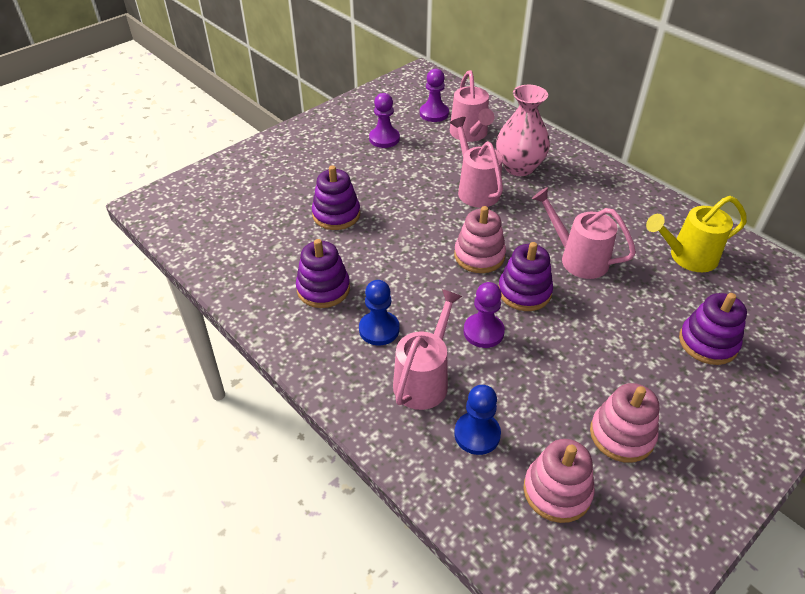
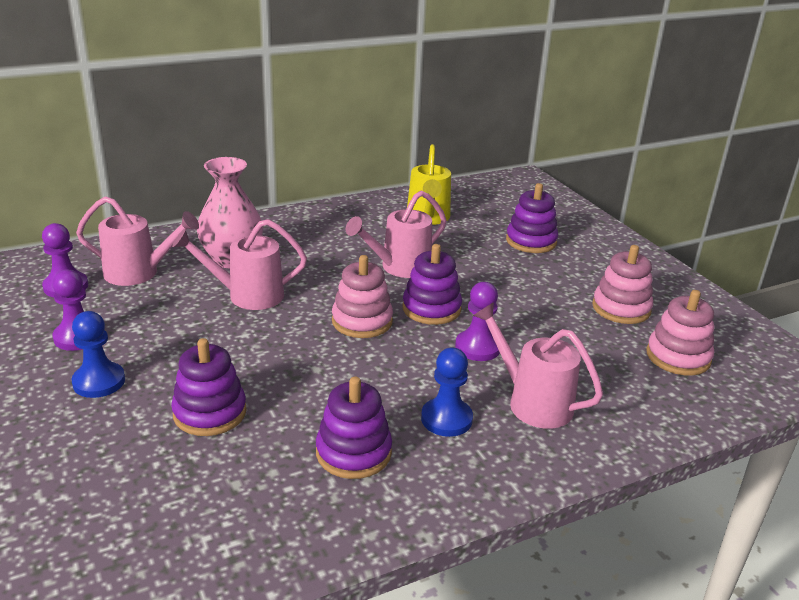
camera: 75 degrees left, 15 degrees down
blue pawn [454,385,501,455] -> blue pawn moved to [71,311,125,398]

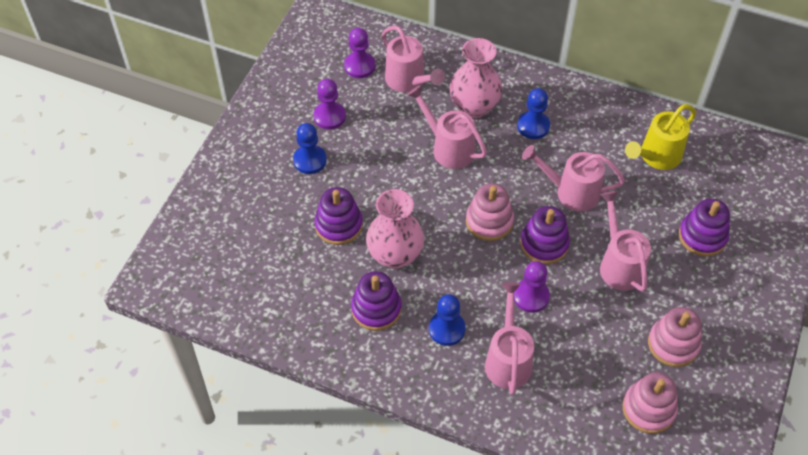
camera: 50 degrees right, 25 degrees up
none -> pink vase [366,189,424,269]
none -> blue pawn [517,88,550,139]
none -> pink watering can [600,191,651,292]

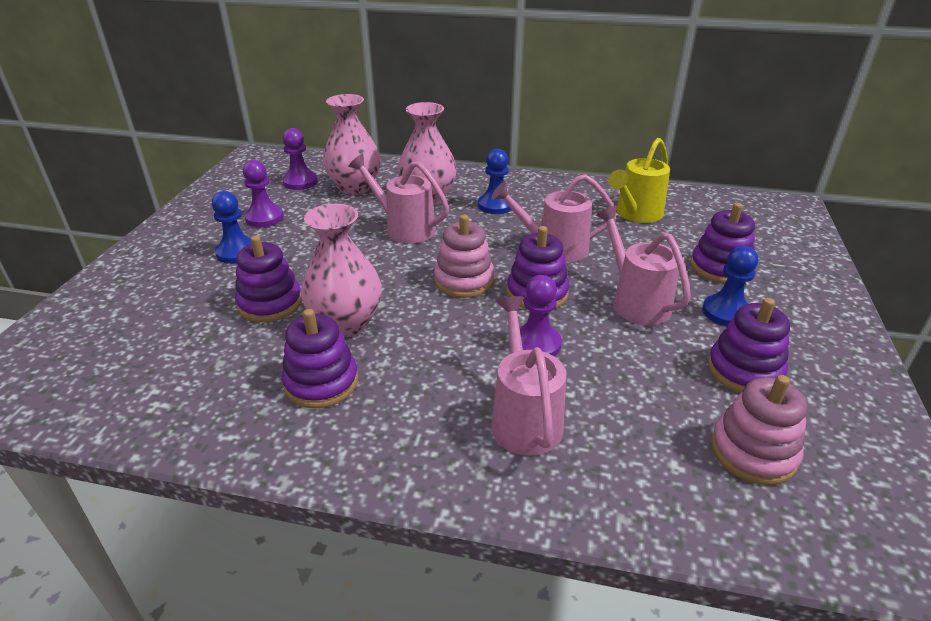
camera: 10 degrees left, 20 degrees down
pink watering can [382,25,445,93] -> pink vase [323,94,380,195]
blue pawn [429,294,466,346] -> blue pawn moved to [702,246,758,326]
pink stacking toy [648,307,702,367] -> purple stacking toy [708,298,790,393]

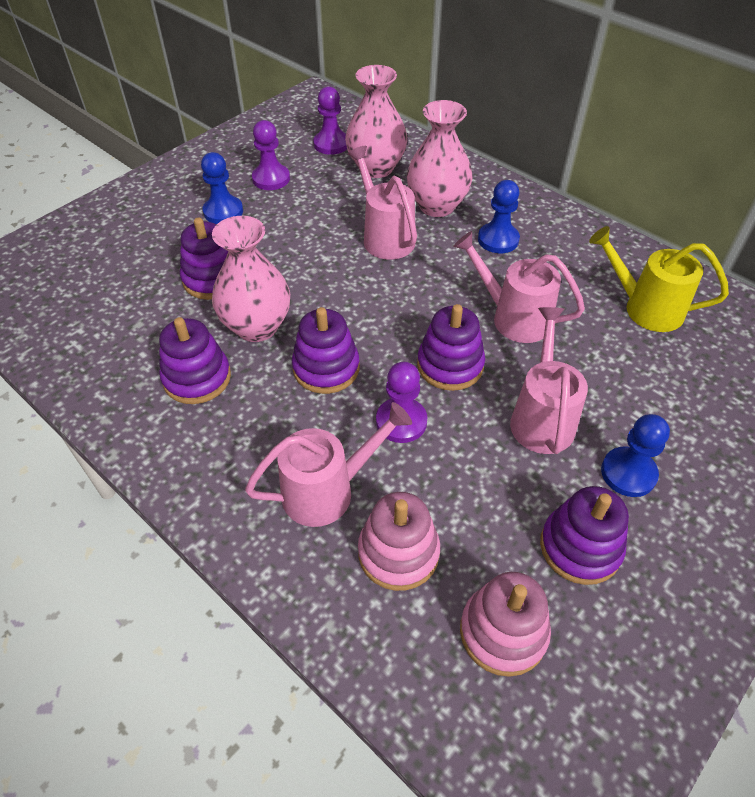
camera: 30 degrees right, 15 degrees up
pink stacking toy [434,215,494,298] -> pink stacking toy moved to [358,492,440,591]
pink watering can [491,296,566,456] -> pink watering can turned 45 degrees clockwise [245,402,412,527]
yellow watering can [608,138,670,223] -> yellow watering can turned 45 degrees clockwise [589,226,729,332]
purple stacking toy [691,203,755,284] -> purple stacking toy moved to [292,307,360,394]

